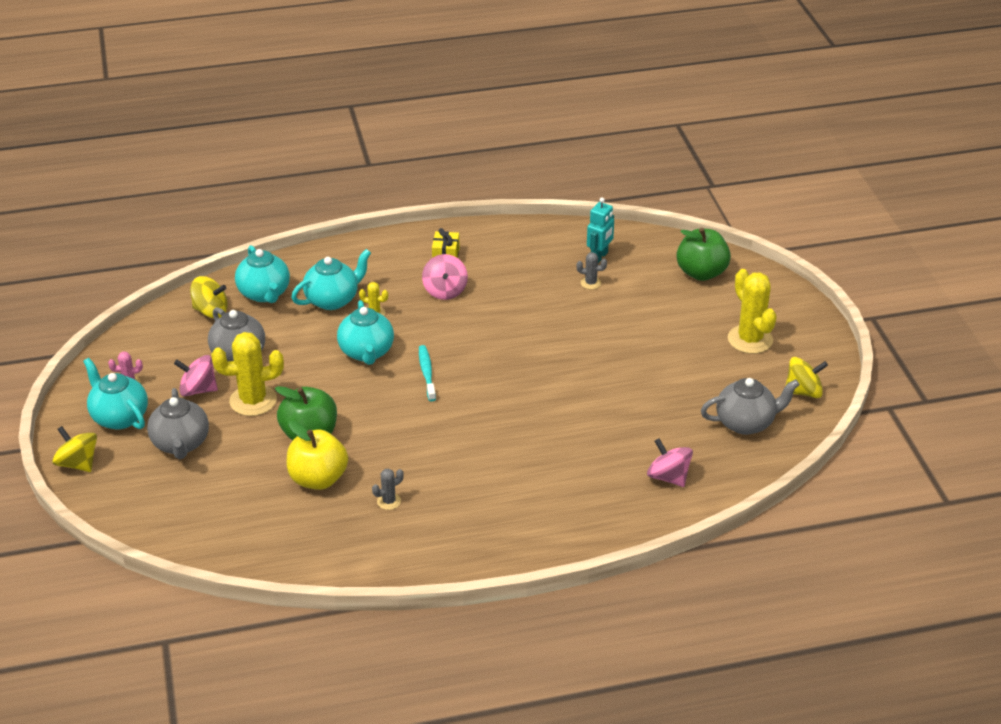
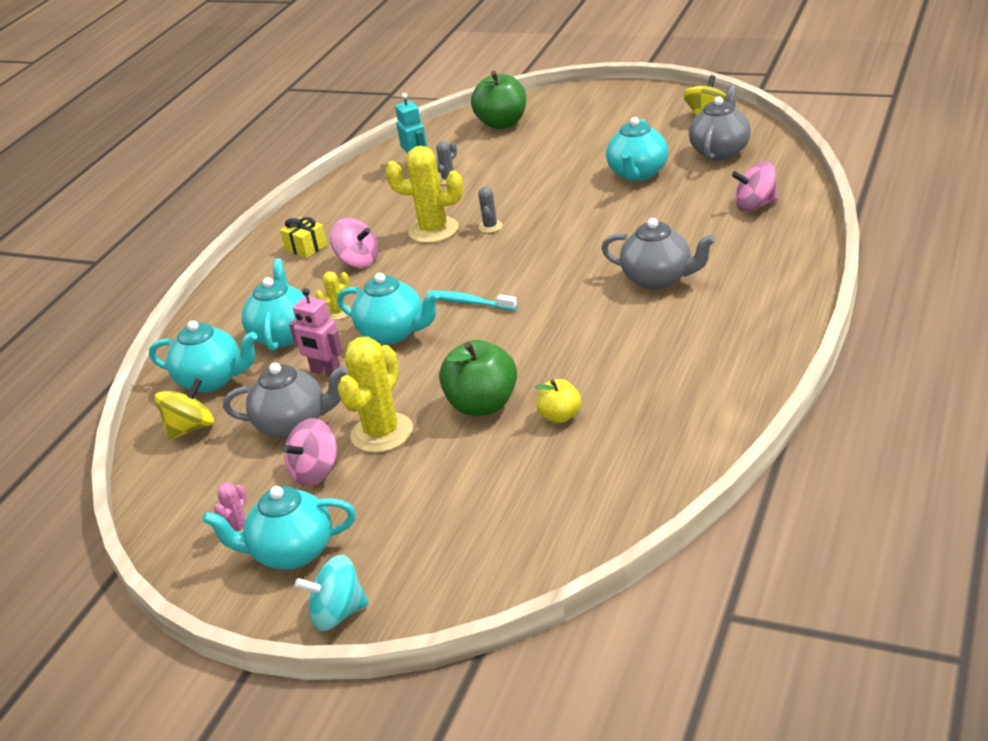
camera: 50 degrees left, 5 degrees down
yellow spinning top [52,426,97,472] -> turquoise spinning top [295,555,369,631]
grey teapot [147,388,209,459] -> grey teapot moved to [601,218,716,290]
yellow apple [287,421,348,490] -> yellow apple [535,379,581,423], size x0.57
grey cactus [372,468,404,510] -> grey cactus moved to [478,187,503,233]
yellow cactus [728,269,777,354] -> yellow cactus moved to [385,146,463,243]
none -> pink robot [289,288,343,377]
none -> turquoise teapot [606,117,668,181]

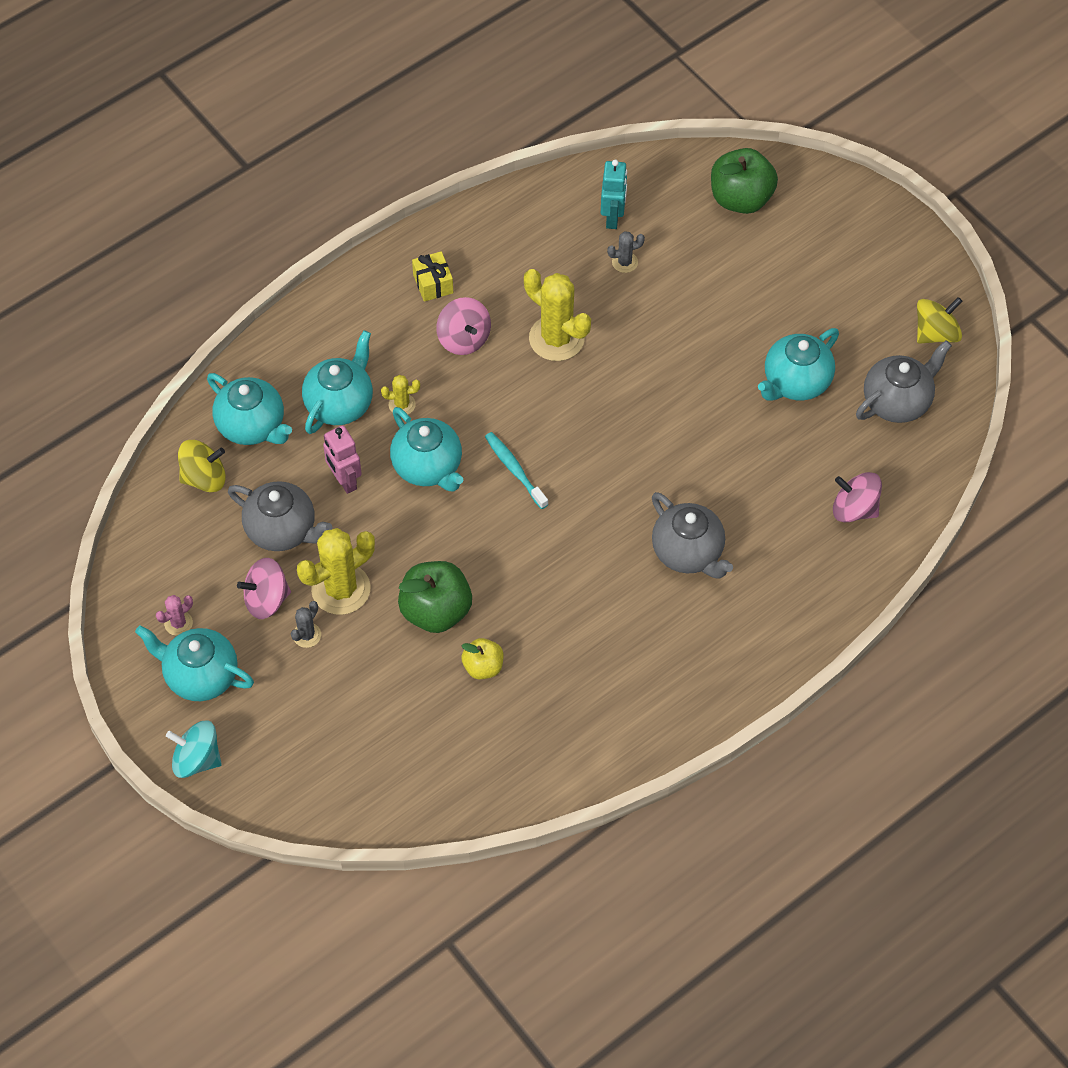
camera: 25 degrees right, 25 degrees up
grey cactus [478,187,503,233] -> grey cactus moved to [291,601,321,648]

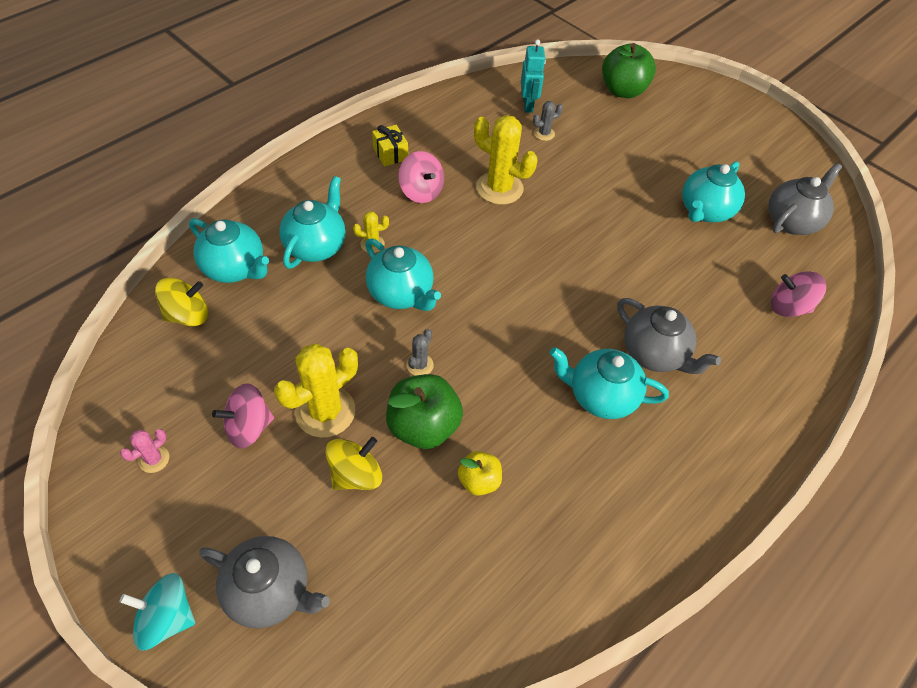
camera: 10 degrees left, 5 degrees down
turquoise teapot [135,625,254,701] -> turquoise teapot moved to [549,347,669,419]
grey teapot [228,481,332,551] -> grey teapot moved to [199,536,330,629]
grey cactus [291,601,321,648] -> grey cactus moved to [407,329,434,376]
pink robot [323,425,362,494] -> none
turquoise toothbrush [485,432,549,509] -> none
yellow spinning top [917,297,963,344] -> yellow spinning top moved to [325,437,382,490]

